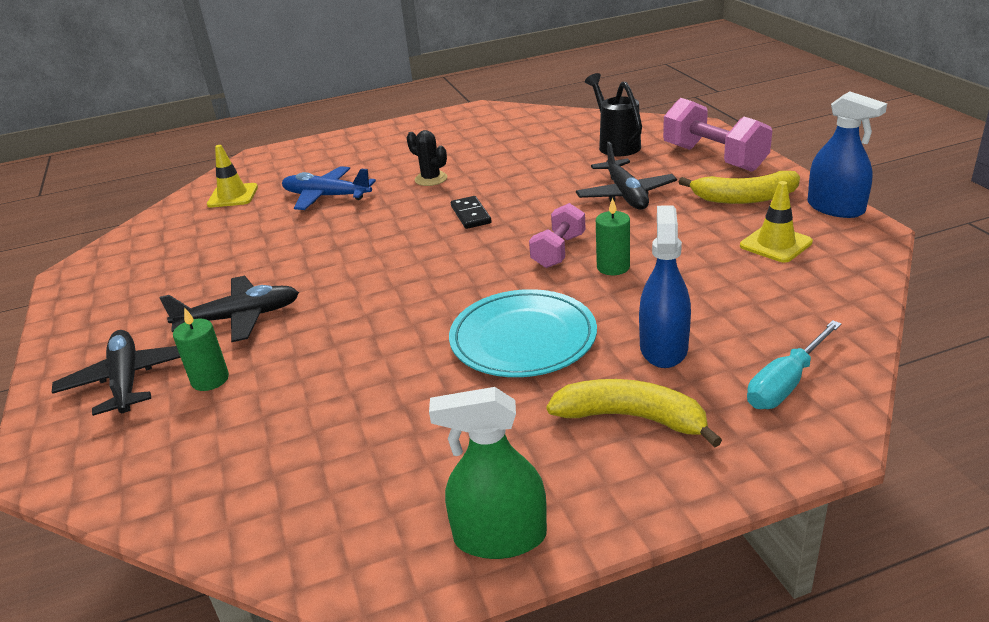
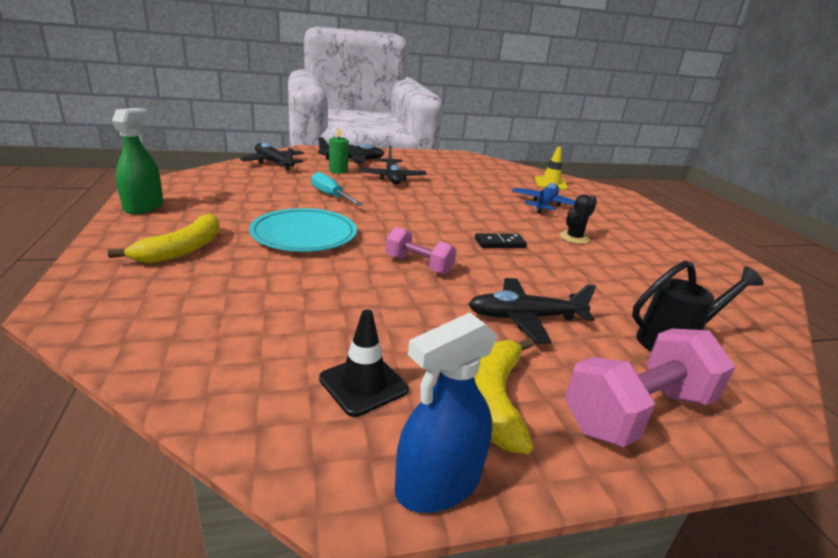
camera: 90 degrees right, 5 degrees down
green candle [596,198,630,275] -> none
blue spray bottle [639,205,691,368] -> none
yellow traffic cone [740,181,813,263] -> black traffic cone [319,309,409,417]
turquoise screwdriver [747,320,842,409] -> turquoise screwdriver moved to [311,172,363,206]
none -> black plane [239,142,304,170]

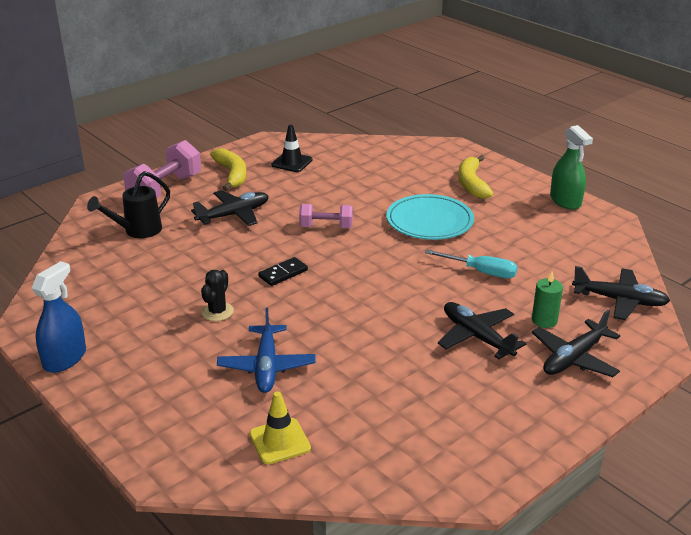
camera: 155 degrees right, 5 degrees up
blue spray bottle [395,312,498,513] -> blue spray bottle moved to [32,261,86,373]

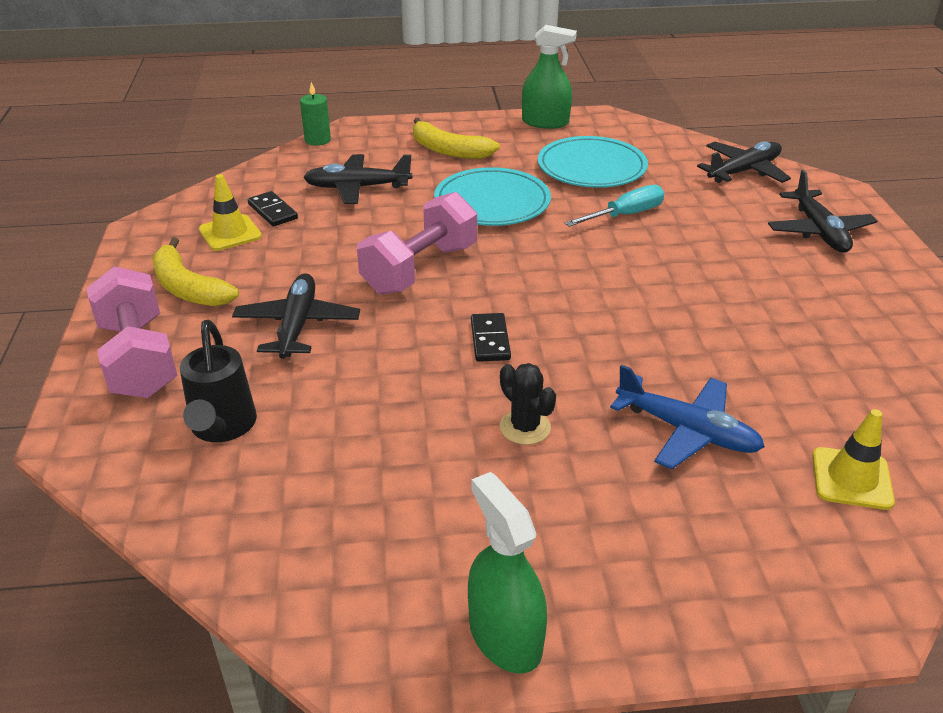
camera: 55 degrees left, 5 degrees up
blue spray bottle [32,261,86,373] -> green spray bottle [468,472,547,673]
yellow banana [210,148,247,191] -> yellow banana turned 150 degrees counterclockwise [153,237,239,306]
black traffic cone [271,125,312,172] -> yellow traffic cone [199,174,262,251]
pink dumbbell [299,204,353,228] -> pink dumbbell [357,192,477,295], size x1.63
black plane [438,302,526,359] -> black plane moved to [303,154,412,204]
green candle [532,272,563,328] -> green candle moved to [300,82,331,146]
none -> black domino [248,191,298,227]
none -> turquoise plate [538,136,648,188]

